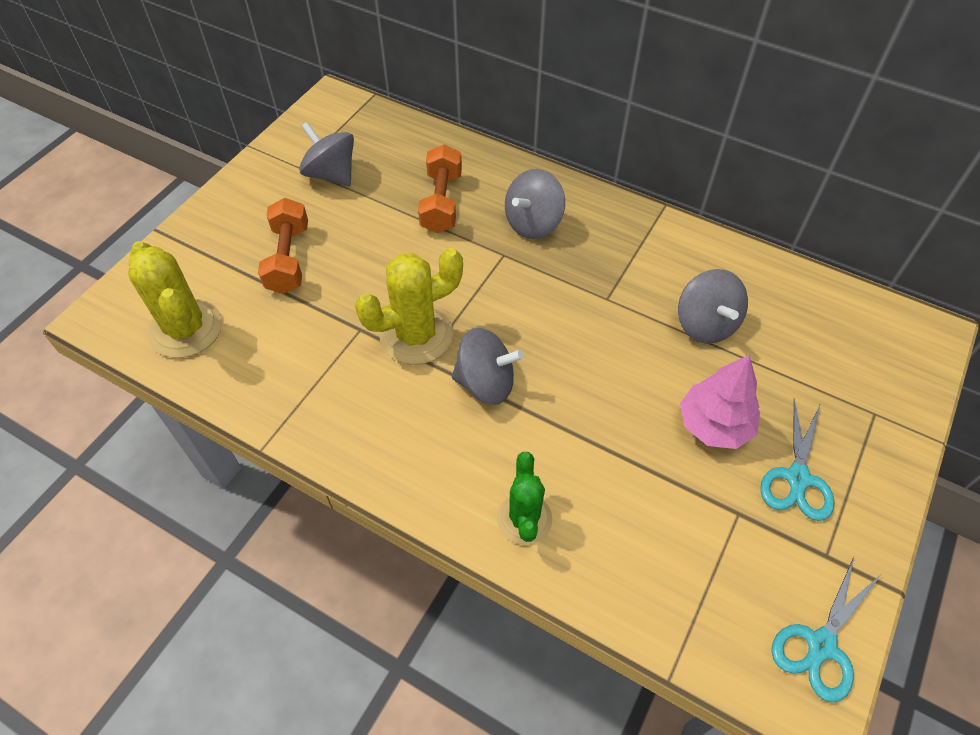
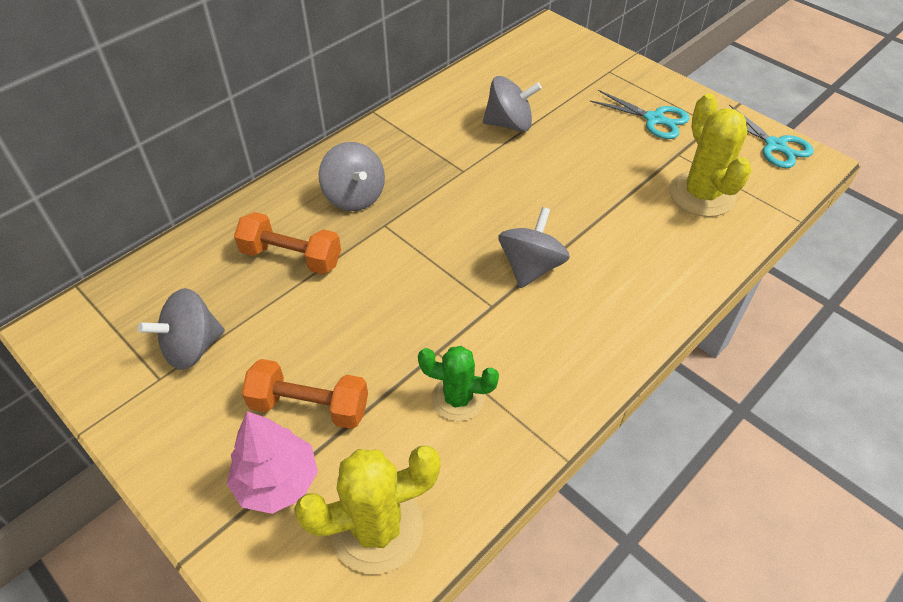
camera: 75 degrees left, 5 degrees down
yellow cactus [355,248,463,365] -> yellow cactus moved to [669,93,752,217]
green cactus [497,452,552,545] -> green cactus moved to [418,346,499,421]
pink tree [680,355,760,449] -> pink tree moved to [227,411,318,514]

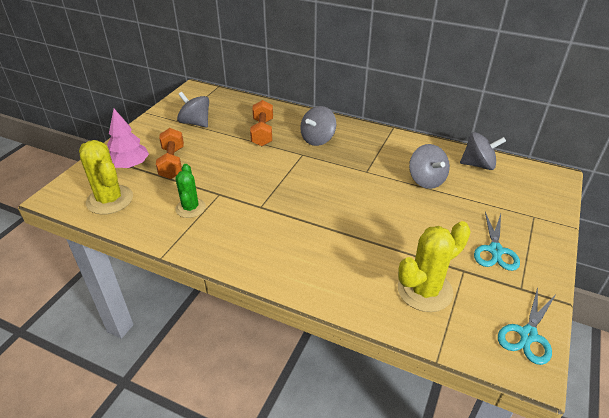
camera: 70 degrees right, 10 degrees down
grey spinning top [498,207,570,288] -> grey spinning top moved to [460,132,506,170]

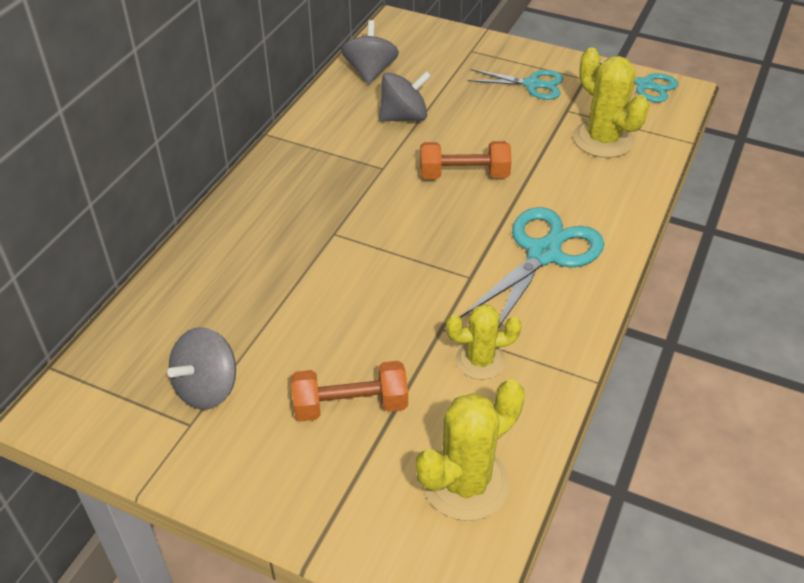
camera: 90 degrees left, 5 degrees up
pink tree [107,109,149,168] -> none
green cactus [175,164,206,218] -> yellow cactus [446,304,522,380]
orange dumbbell [250,100,273,146] -> orange dumbbell moved to [420,141,512,179]
grey spinning top [300,106,336,146] -> none
none -> turquoise scissors [460,207,604,327]

